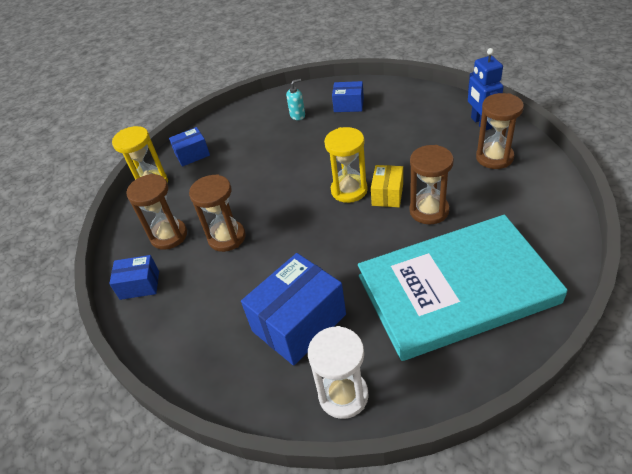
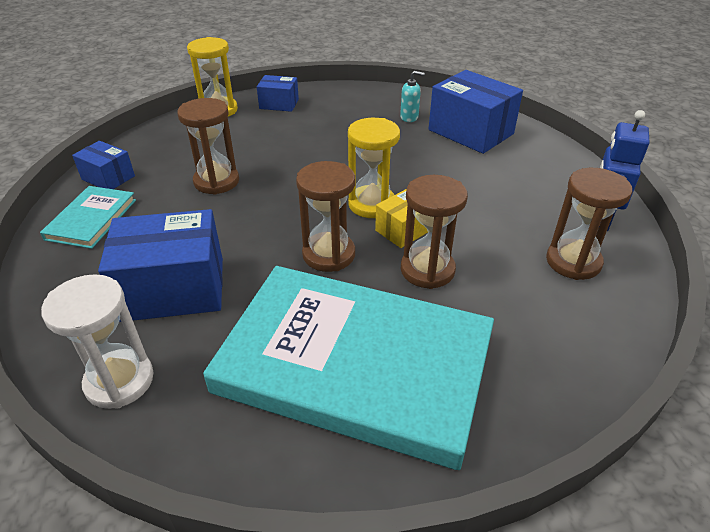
camera: 30 degrees right, 5 degrees down
brown hourglass [126,174,187,250] -> brown hourglass moved to [296,161,355,272]
blue box [332,81,364,112] -> blue box [429,70,523,154], size x1.84
none -> turquoise book [40,186,136,249]

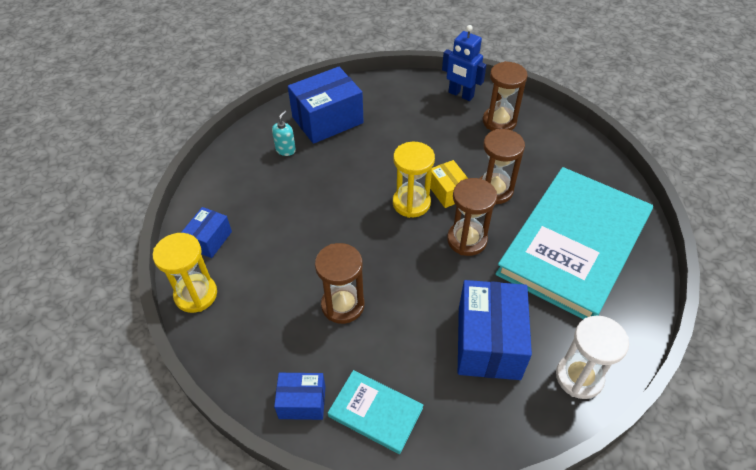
camera: 75 degrees left, 10 degrees up
blue box [72,141,135,189] -> blue box turned 45 degrees clockwise [274,373,326,420]

